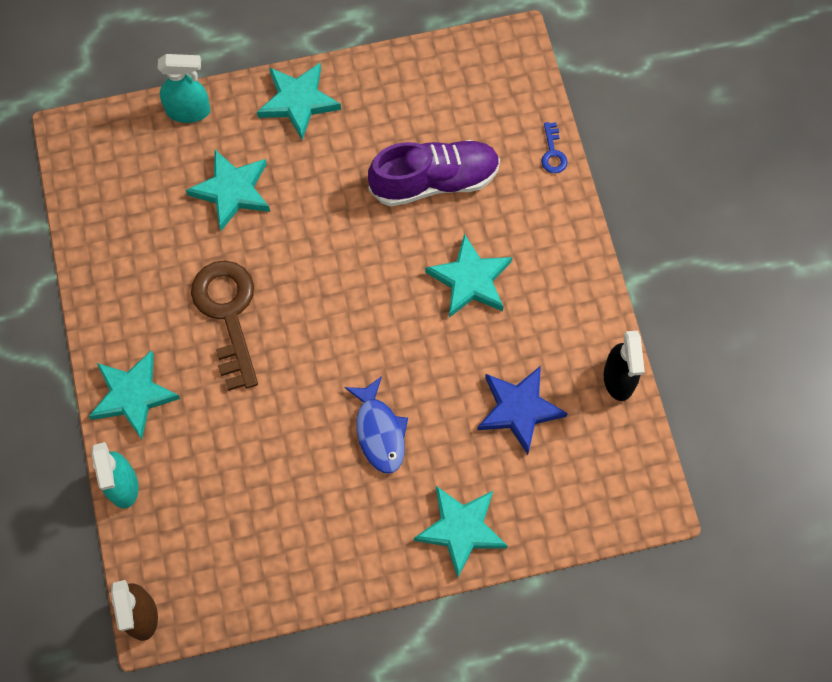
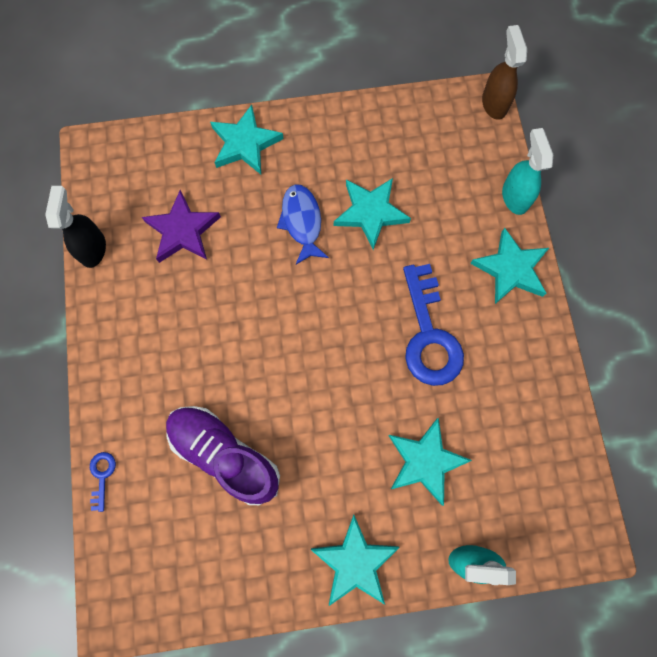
camera: 175 degrees left, 5 degrees up
brown key [191,261,258,391] -> blue key [403,264,464,386]
purple shoe [368,140,500,207] -> purple shoe turned 45 degrees clockwise [166,406,280,505]
turquoise star [425,234,512,318] -> turquoise star moved to [334,178,411,250]
blue star [477,366,568,455] -> purple star [142,190,221,263]

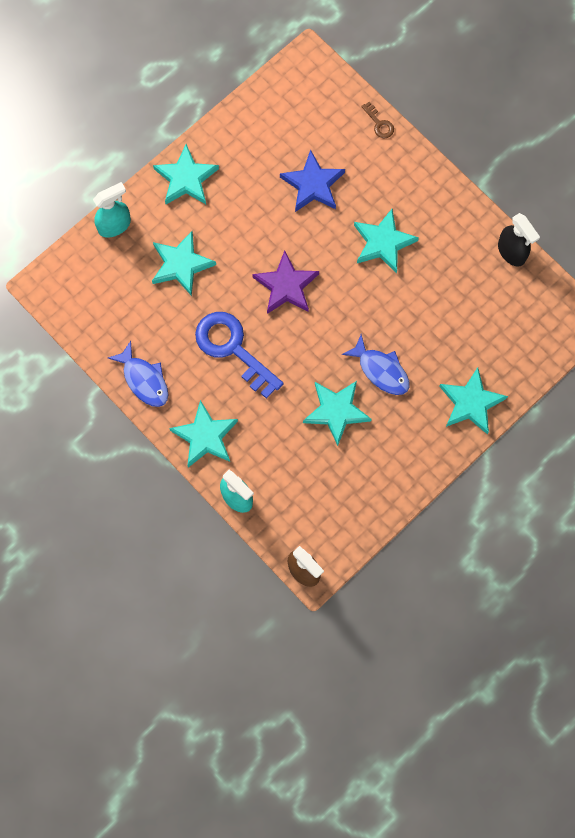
camera: 145 degrees right, 0 degrees up
blue key [90,452,116,512] -> brown key [361,102,394,138]
purple star [142,190,221,263] -> purple star moved to [252,250,319,314]
purple shoe [166,406,280,505] -> blue star [280,150,345,212]
none -> blue fish [108,341,169,407]
none -> turquoise star [354,209,419,273]

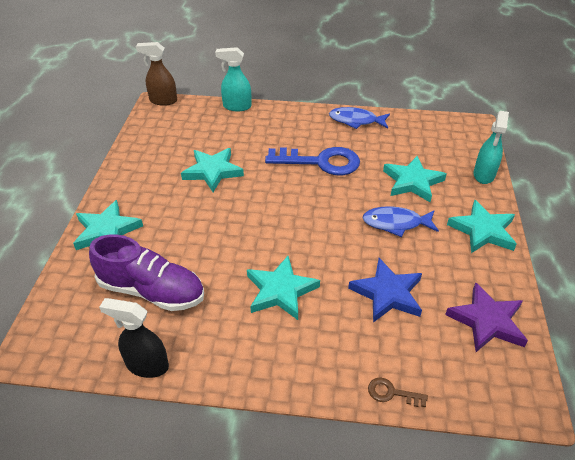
camera: 140 degrees right, 30 degrees down
turquoise star [169,400,238,468] -> none
purple star [252,250,319,314] -> purple star moved to [445,282,528,352]
blue fish [342,335,409,395] -> blue fish moved to [362,206,439,237]
none -> purple shoe [89,234,204,311]

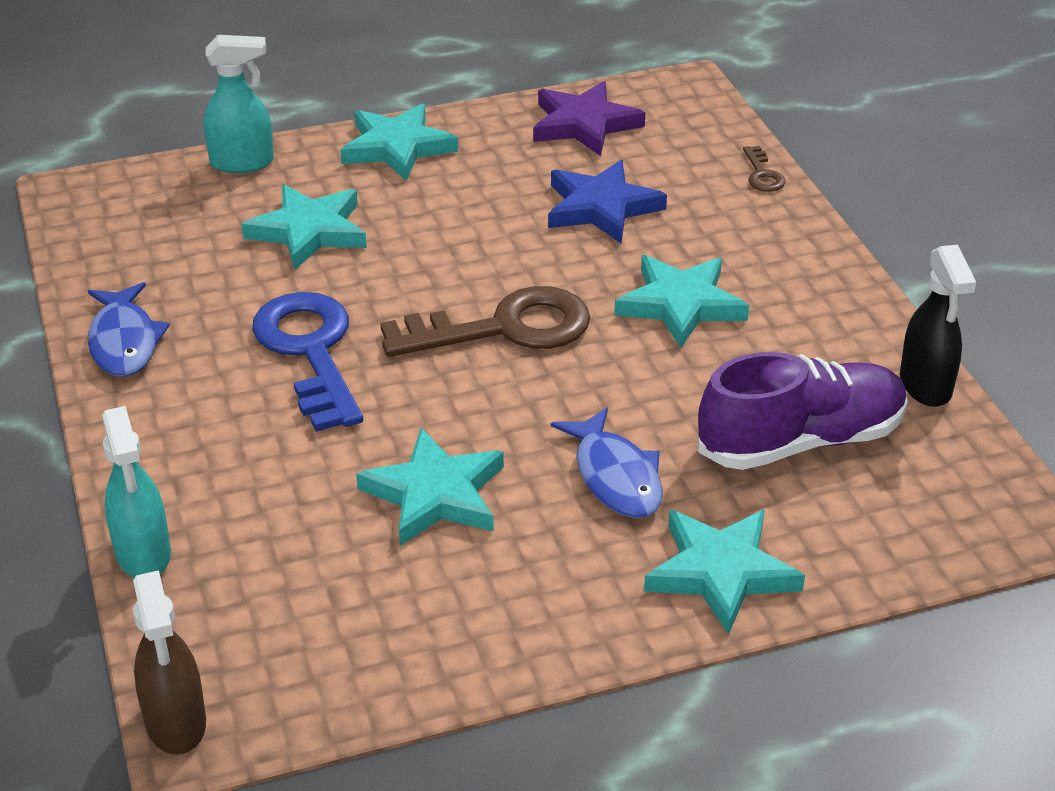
camera: 115 degrees left, 5 degrees down
purple shoe [89,234,204,311] -> purple shoe turned 75 degrees clockwise [698,352,908,470]
blue fish [362,206,439,237] -> blue fish moved to [551,407,663,518]
none -> brown key [381,286,590,357]

